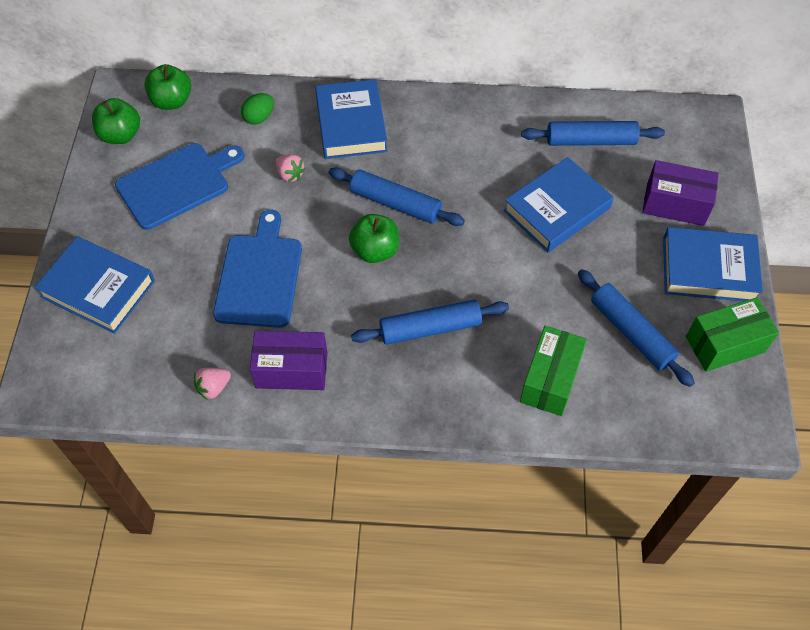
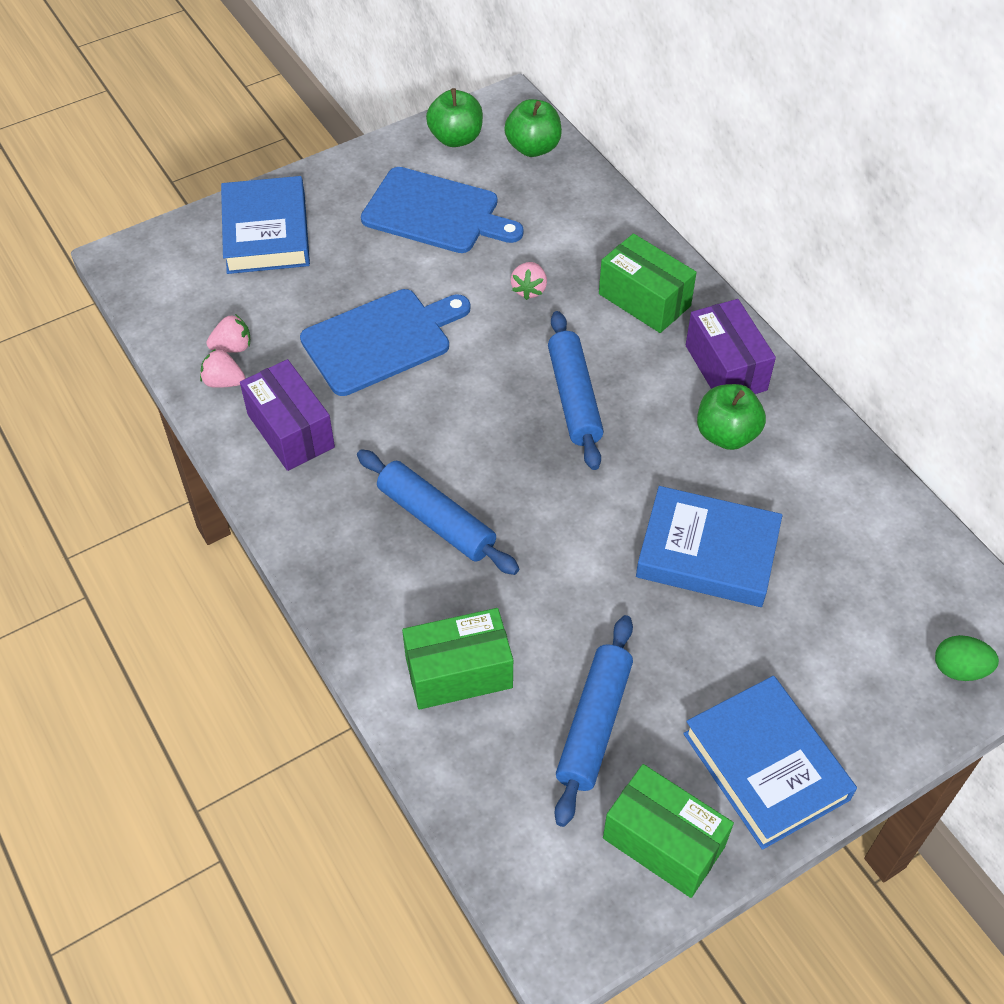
camera: 55 degrees right, 5 degrees down
green egg [241,93,274,125] -> green egg moved to [935,635,999,681]
blue book [315,79,387,159] -> green box [599,233,697,333]
green apple [349,214,399,263] -> green apple moved to [697,384,766,450]
blue rolling pin [521,121,665,146] -> none
purple box [642,160,719,226] -> purple box moved to [686,299,776,394]
none -> pink strawberry [206,314,250,353]

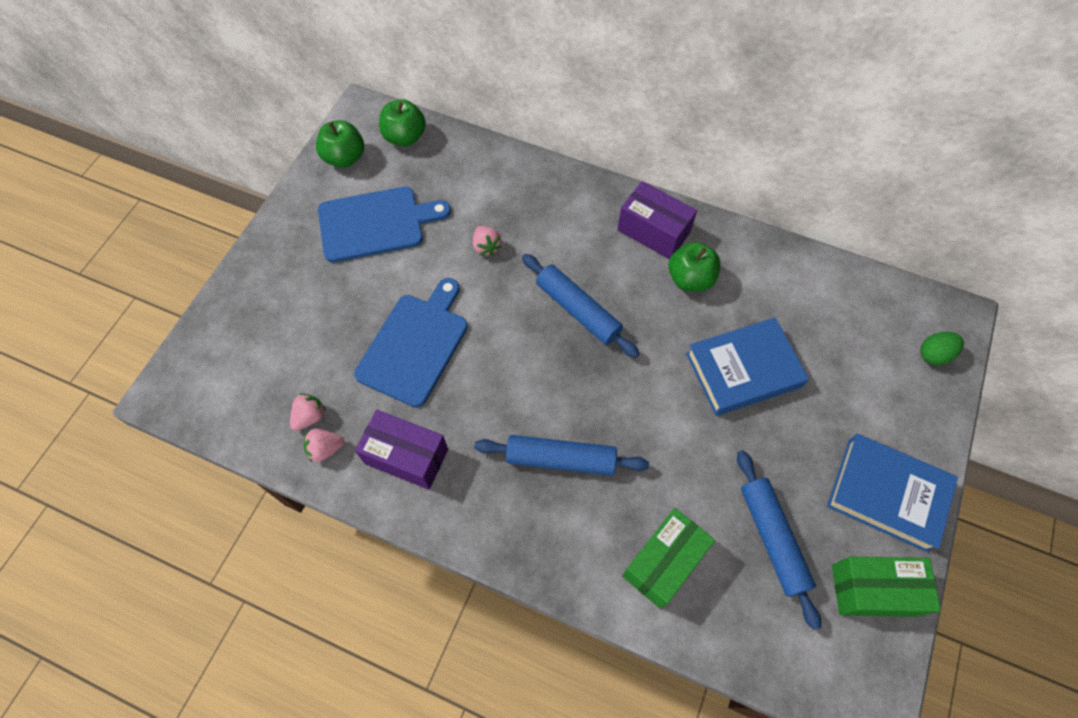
camera: 35 degrees left, 10 degrees up
blue book [221,176,310,274] -> none
green box [599,233,697,333] -> none

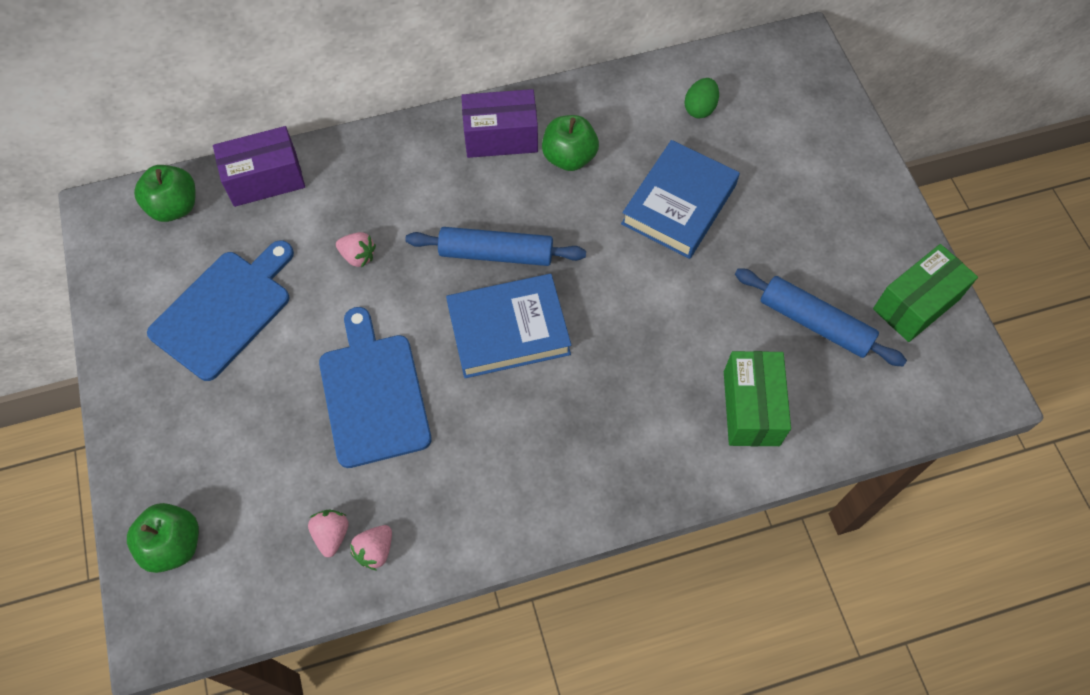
camera: 40 degrees left, 0 degrees up
green apple [316,120,364,168] -> green apple moved to [127,503,199,573]
purple box [355,410,448,490] -> purple box moved to [213,126,305,207]
blue rolling pin [474,435,649,476] -> none
blue book [827,434,958,553] -> blue book moved to [446,274,571,378]
green egg [920,332,964,365] -> green egg moved to [684,78,719,118]

